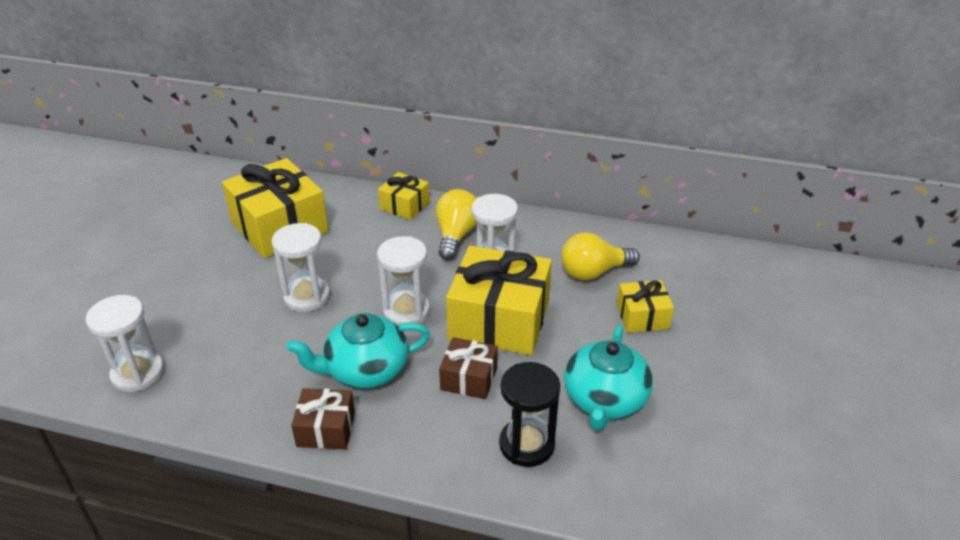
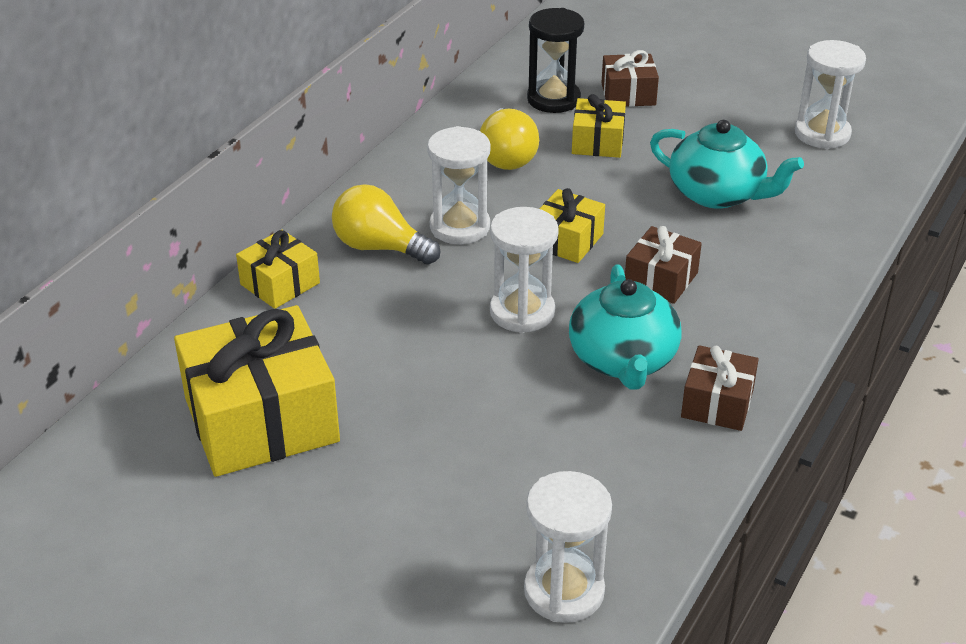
camera: 75 degrees left, 0 degrees up
white hourglass [272,223,330,312] -> white hourglass moved to [795,40,866,149]
yellow gift [446,246,552,355] -> yellow gift [540,188,605,263], size x0.51
black hourglass [499,362,561,467] -> black hourglass moved to [527,8,584,113]
none -> brown gift [601,50,659,107]

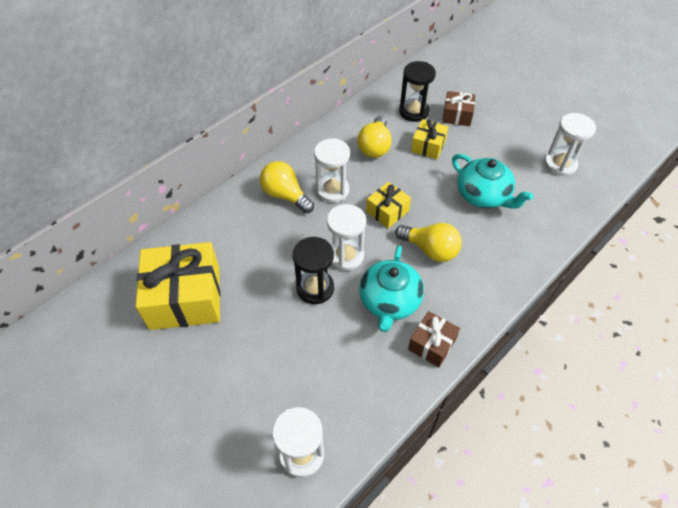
camera: 15 degrees right, 15 degrees up
yellow gift [236,230,320,309] -> none
brown gift [625,226,702,304] -> yellow light bulb [395,223,462,262]
none -> black hourglass [293,237,334,304]

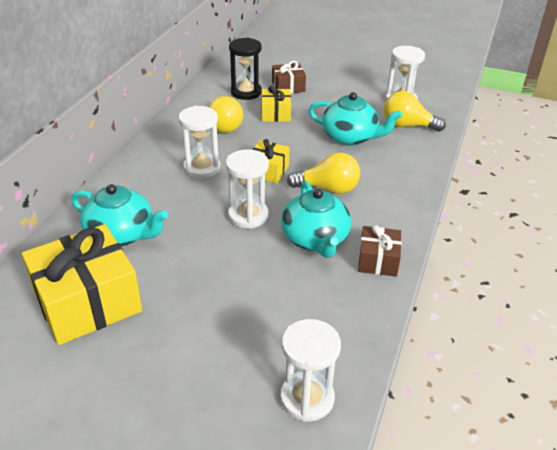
camera: 25 degrees left, 15 degrees down
yellow light bulb [260,161,314,213] -> yellow light bulb moved to [384,91,446,132]
black hourglass [293,237,334,304] -> none
none -> turquoise teapot [71,184,168,246]

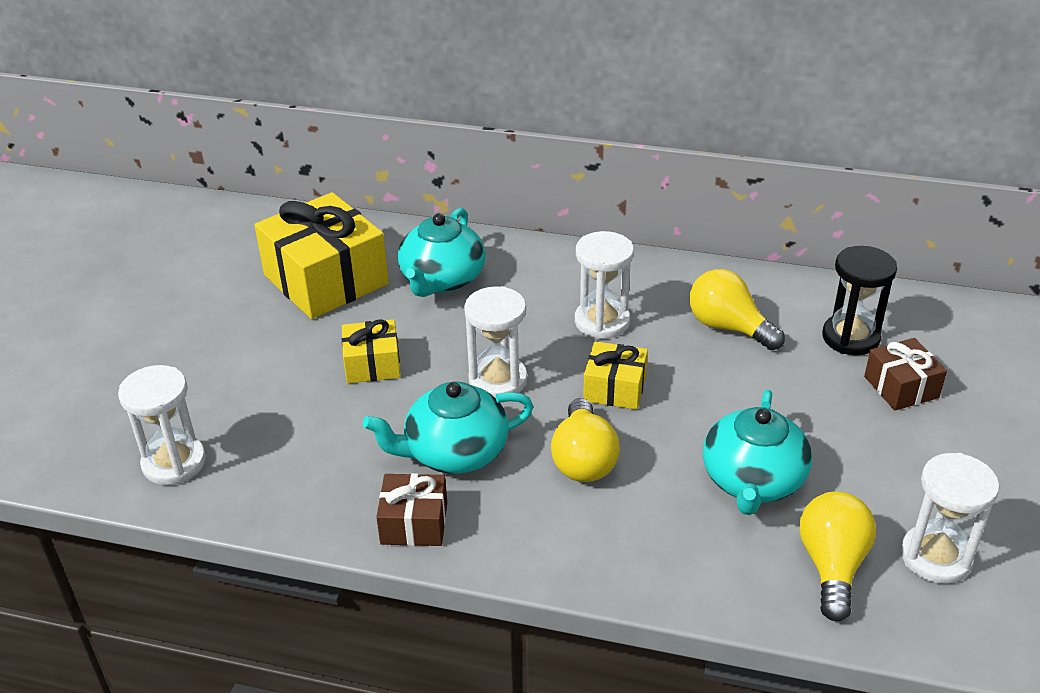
camera: 85 degrees right, 0 degrees up
yellow light bulb [209,96,243,133] -> yellow light bulb turned 60 degrees clockwise [690,269,785,350]
yellow gift [261,86,291,122] -> yellow gift moved to [342,319,401,383]

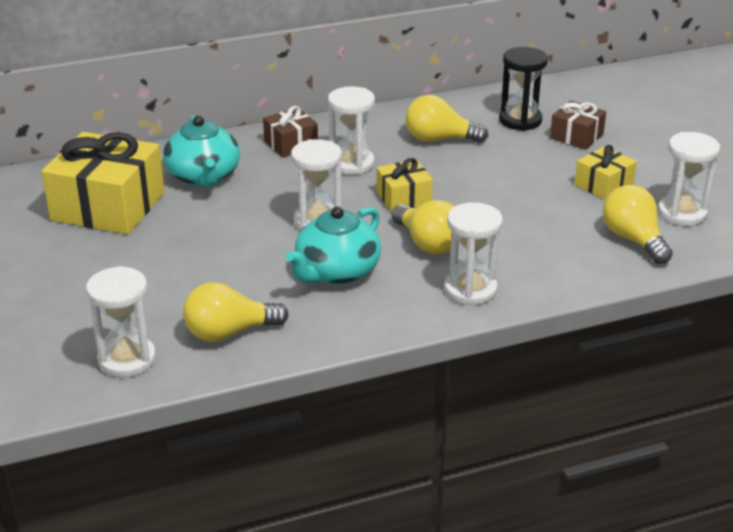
camera: 35 degrees left, 5 degrees down
yellow gift [342,319,401,383] -> yellow gift moved to [575,145,637,200]
brown gift [376,473,447,546] -> brown gift moved to [263,106,318,158]
turquoise teapot [703,390,812,515] -> none
none -> yellow light bulb [183,282,289,342]
none -> white hourglass [444,202,503,306]

